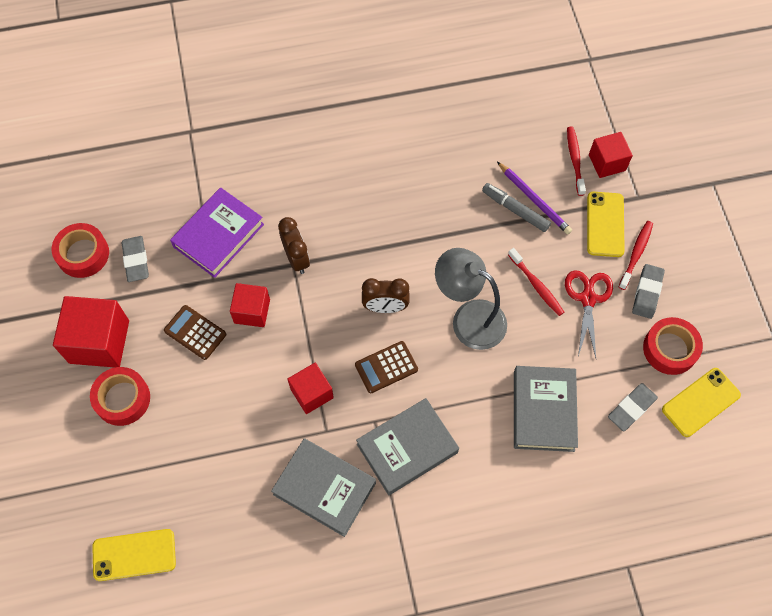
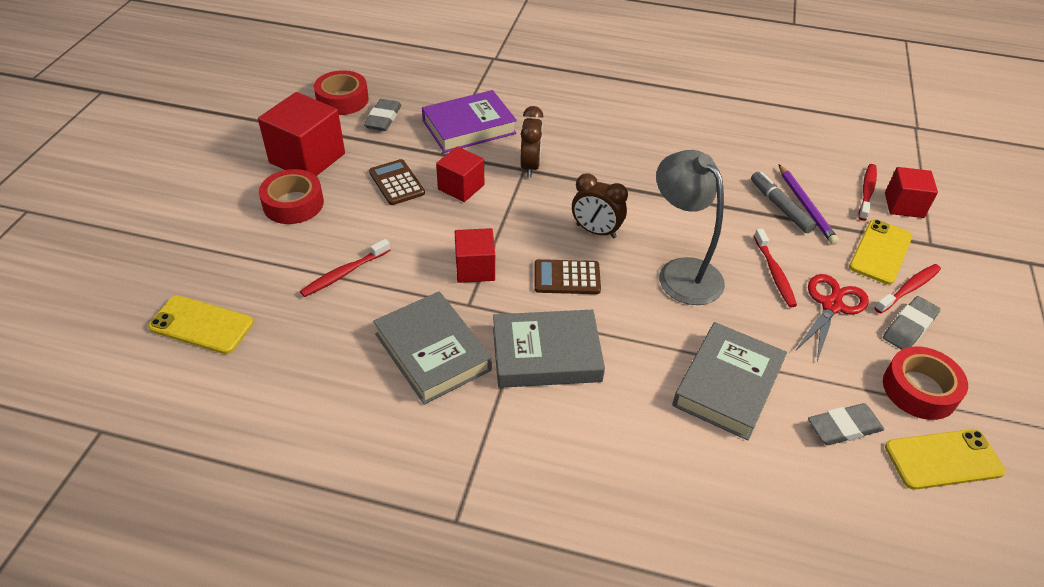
camera: 25 degrees right, 20 degrees down
none -> red toothbrush [300,239,390,297]

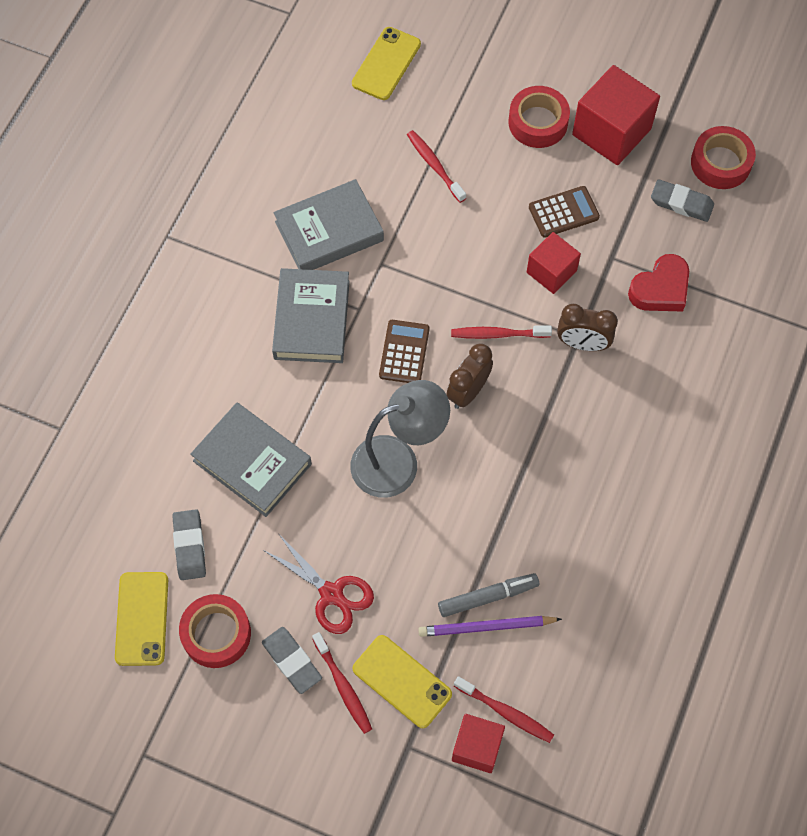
camera: 100 degrees right, 20 degrees up
purple book [422,90,517,153] -> red heart [628,254,689,312]
red cube [455,228,495,283] -> none
red toothbrush [754,229,797,307] -> red toothbrush moved to [451,326,552,339]

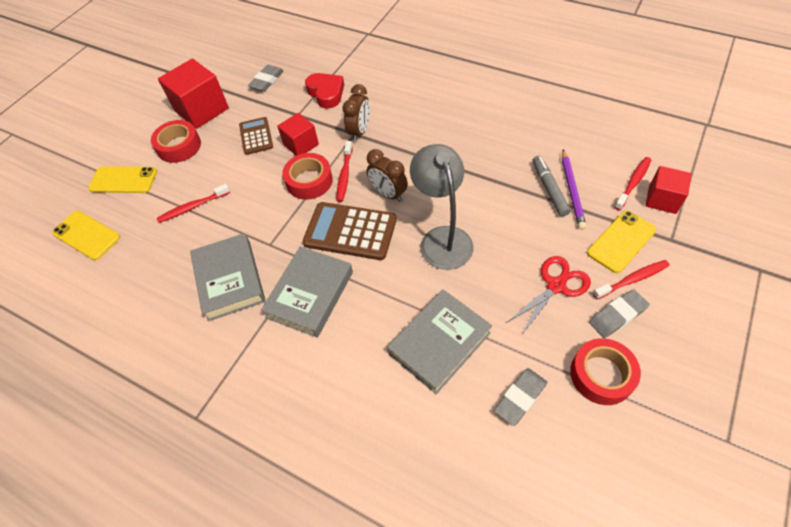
camera: 80 degrees left, 10 degrees down
yellow phone [115,572,168,666] -> yellow phone moved to [88,166,157,193]
grey eraser [172,509,206,580] -> grey eraser turned 45 degrees counterclockwise [494,368,547,426]
grey book [272,268,350,363] -> grey book turned 75 degrees counterclockwise [261,247,353,338]
brown calculator [379,320,429,383] -> brown calculator [303,202,397,260], size x1.64
red tape [691,126,756,189] -> red tape moved to [282,153,333,200]

